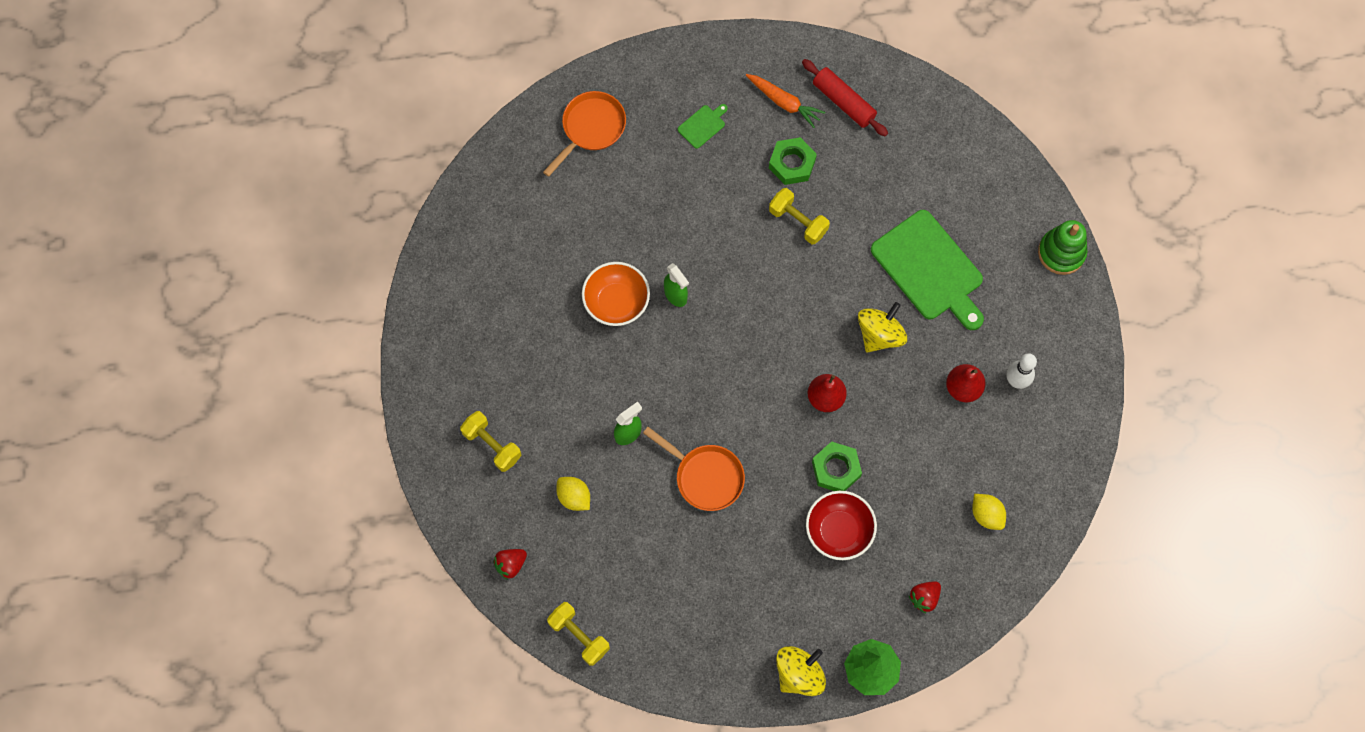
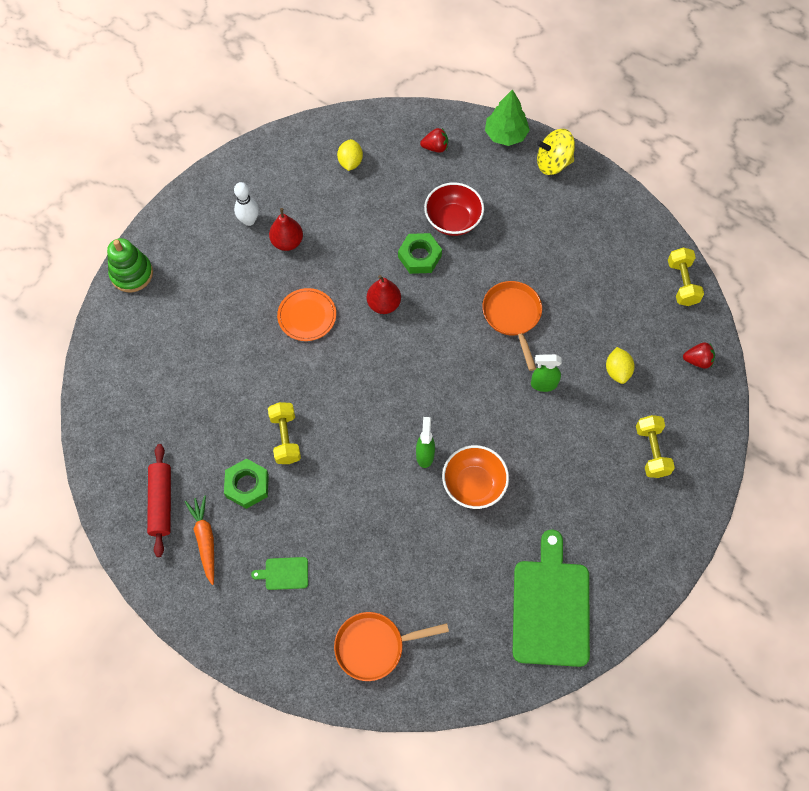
camera: 140 degrees left, 5 degrees down
yellow spinning top [858,302,907,352] -> orange plate [277,288,336,341]
green cutting board [871,210,984,330] -> green cutting board moved to [513,529,590,667]

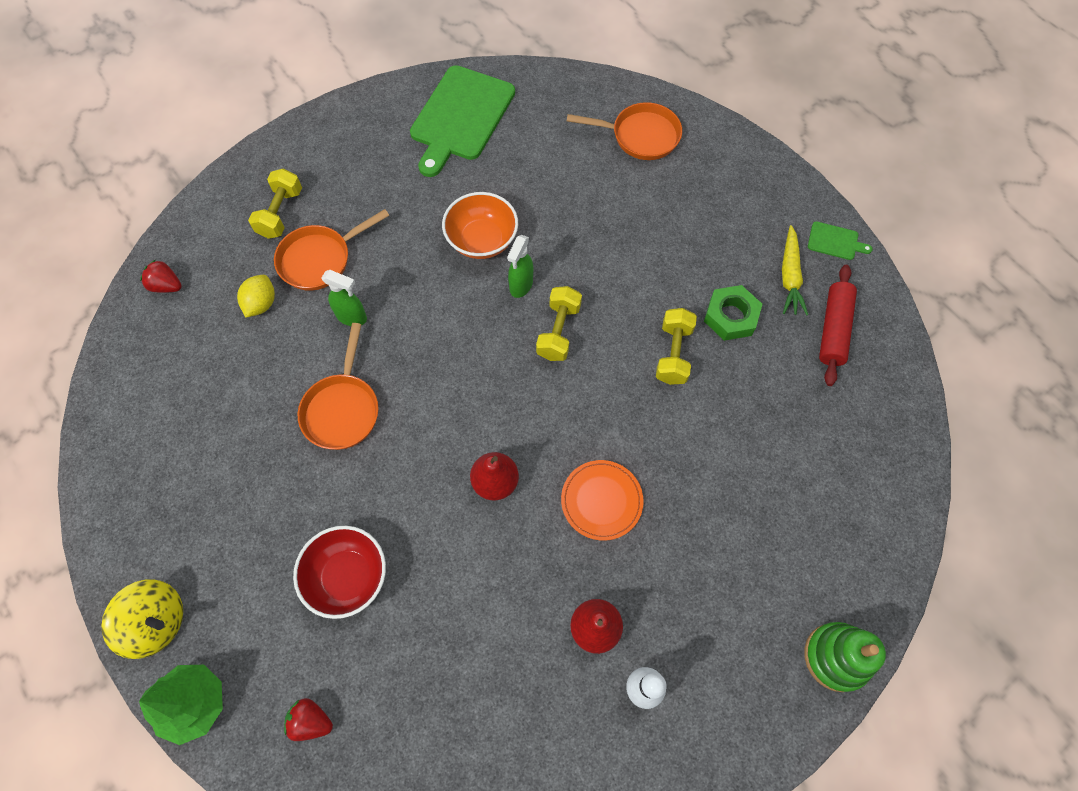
camera: 160 degrees left, 0 degrees up
orange carrot [185,496,214,585] -> yellow carrot [782,225,808,316]
green cutting board [251,557,308,590] -> green cutting board moved to [808,221,873,260]
yellow lemon [337,139,363,171] -> none
green nut [398,233,442,274] -> none
yellow dumbbell [668,247,704,306] -> yellow dumbbell moved to [536,286,582,361]
none -> orange pan [274,209,389,291]

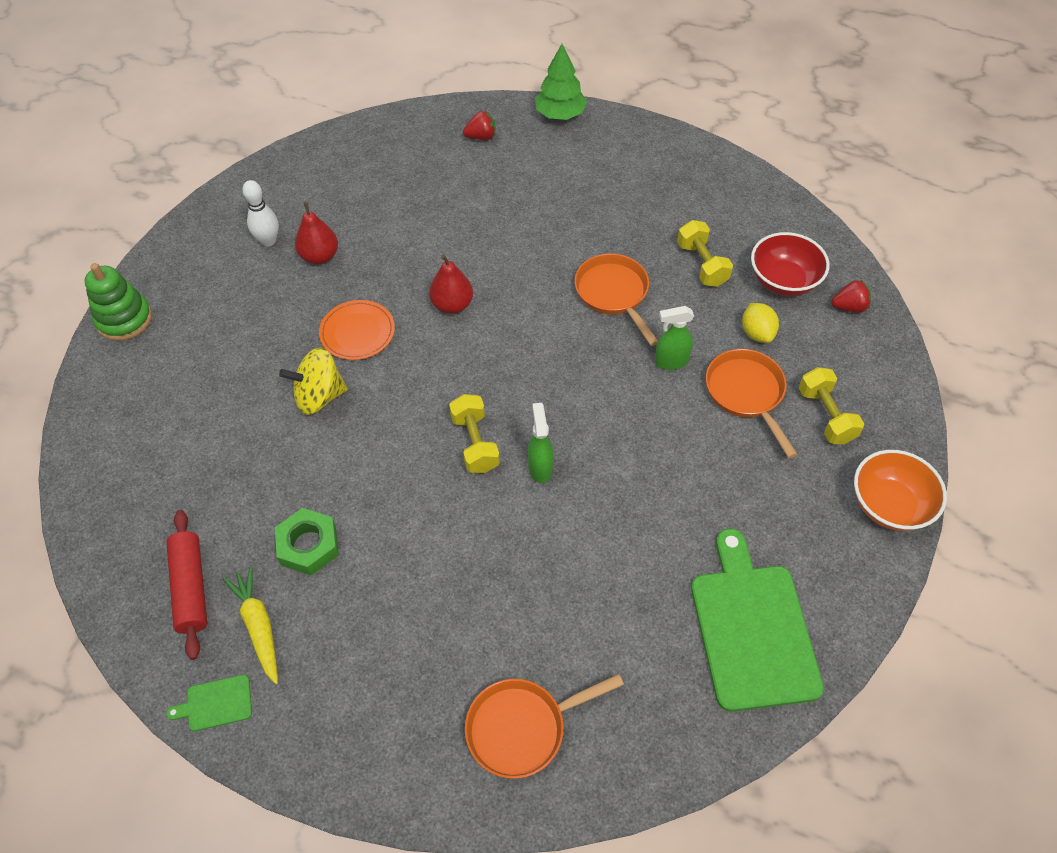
camera: 150 degrees right, 10 degrees down
yellow spinning top [101,579,183,659] -> yellow spinning top moved to [279,347,348,415]
orange pan [274,209,389,291] -> orange pan turned 45 degrees counterclockwise [706,349,798,458]
red bowl [293,526,386,619] -> red bowl moved to [751,232,830,296]
orange bowl [442,192,518,259] -> orange bowl moved to [854,450,947,531]
yellow dumbbell [656,308,697,385] -> yellow dumbbell moved to [677,220,733,287]

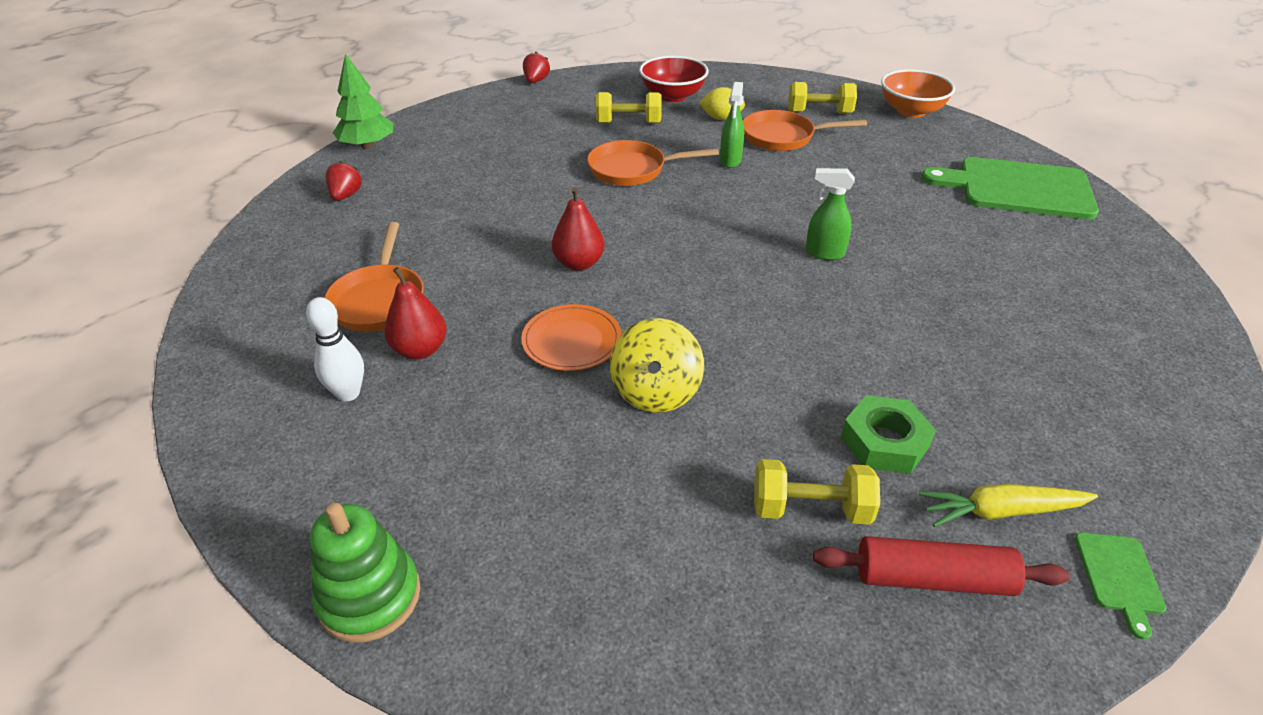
camera: 70 degrees left, 15 degrees down
yellow dumbbell [449,394,500,473] -> yellow dumbbell moved to [754,459,880,525]
orange pan [465,674,624,779] -> orange pan moved to [324,222,424,332]
red strawberry [831,280,871,313] -> red strawberry moved to [523,52,550,83]

